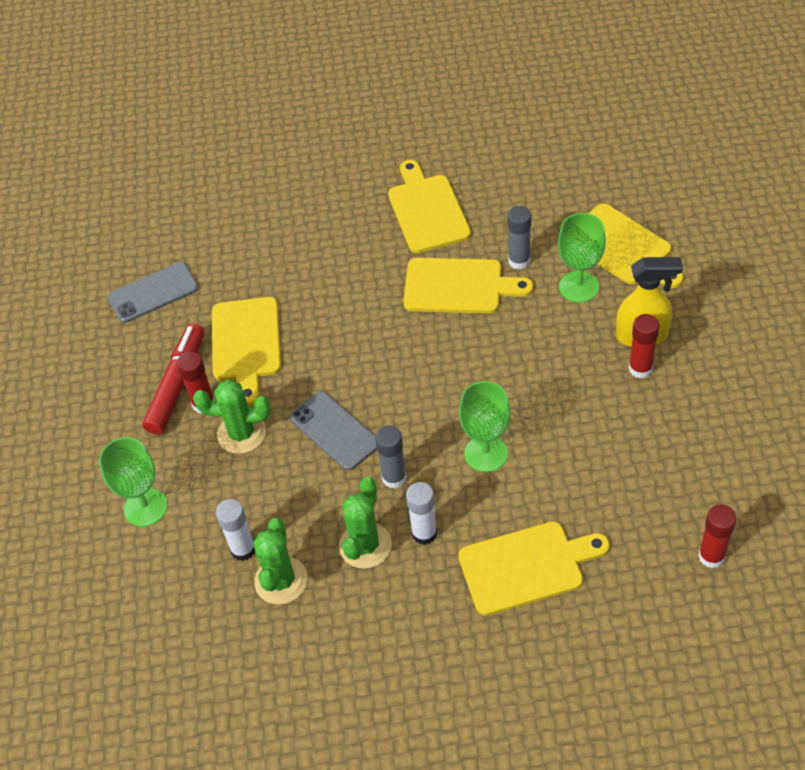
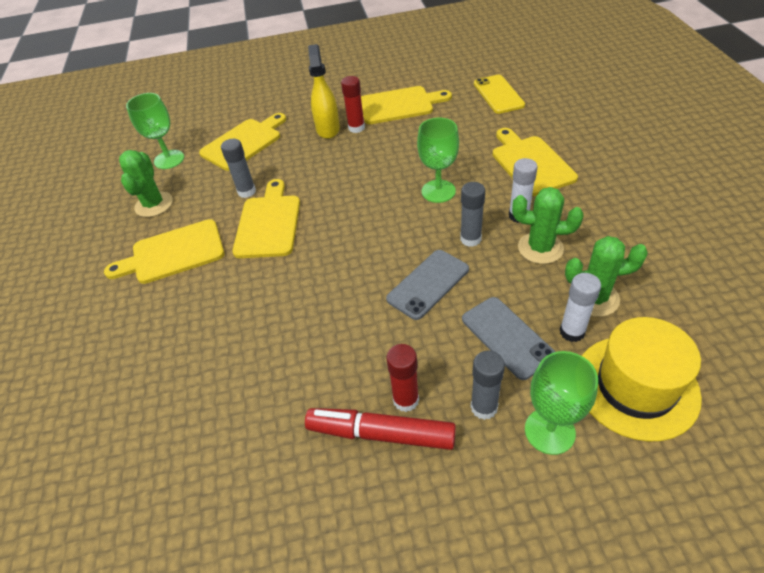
camera: 95 degrees left, 5 degrees down
grey phone [108,262,199,323] -> grey phone moved to [462,297,555,380]
green cactus [193,379,271,454] -> green cactus moved to [119,150,173,217]
yellow cutting board [212,297,281,406] -> yellow cutting board moved to [361,86,452,124]
green goblet [558,213,606,303] -> green goblet moved to [126,93,184,169]
red glue stick [698,504,737,568] -> yellow phone [474,75,525,114]
none -> grey glue stick [471,351,505,420]
none -> yellow hat [582,317,702,442]

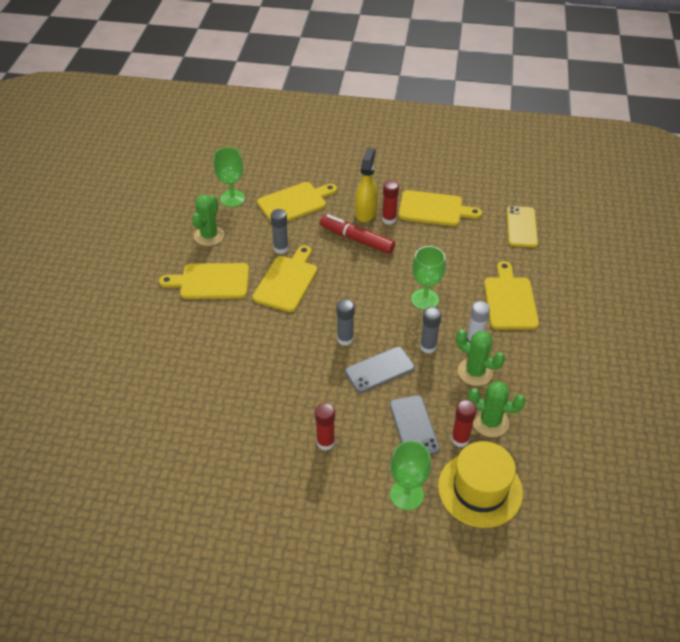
camera: 15 degrees right, 0 degrees up
red marker [305,408,456,450] -> red marker moved to [320,214,395,254]
grey glue stick [471,351,505,420] -> grey glue stick moved to [337,299,355,346]
white glue stick [560,273,601,342] -> red glue stick [451,400,477,447]

